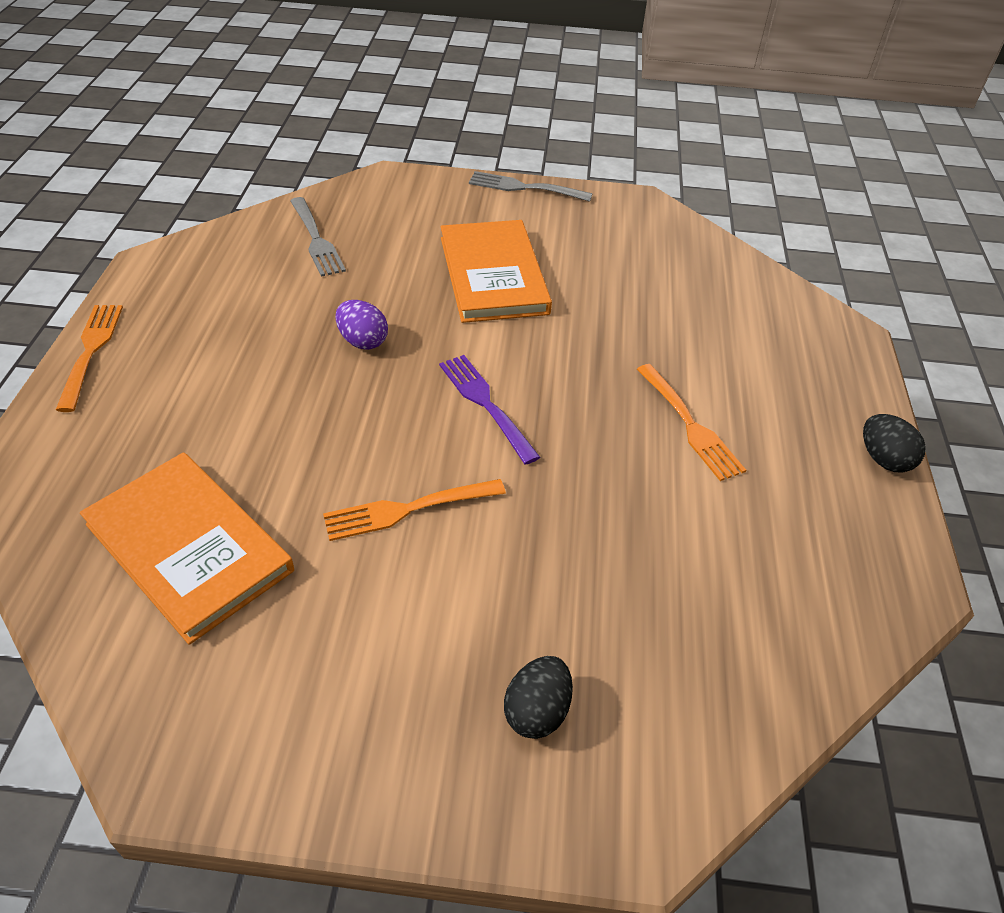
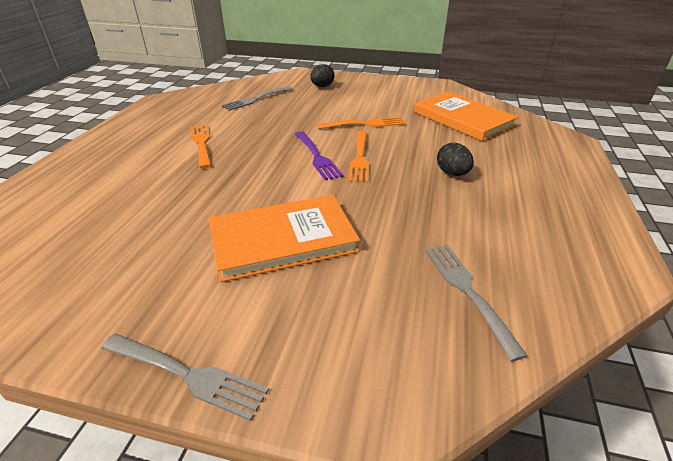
camera: 170 degrees left, 10 degrees down
orange fork [56,305,123,412] -> orange fork moved to [348,131,369,182]
purple egg [336,300,388,350] -> none
orange book [441,220,552,323] -> orange book turned 75 degrees clockwise [209,195,360,282]
black egg [863,414,926,473] -> black egg moved to [437,143,474,176]
none -> grey fork [221,86,292,111]

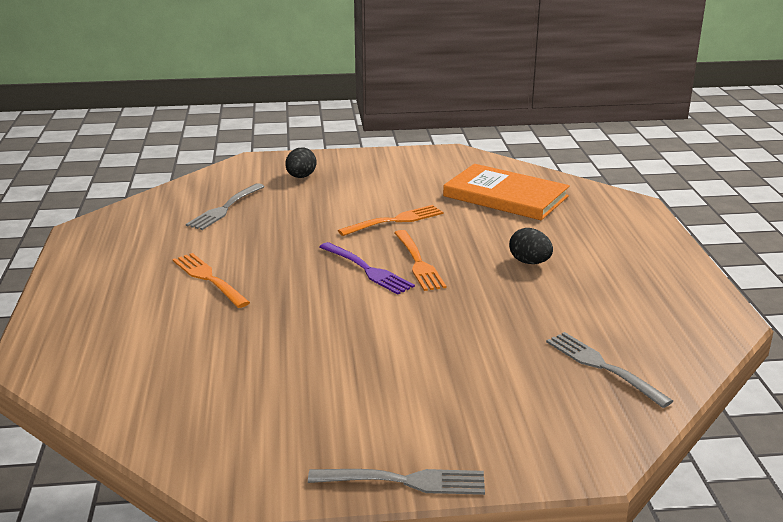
camera: 20 degrees left, 10 degrees down
orange book [209,195,360,282] -> none

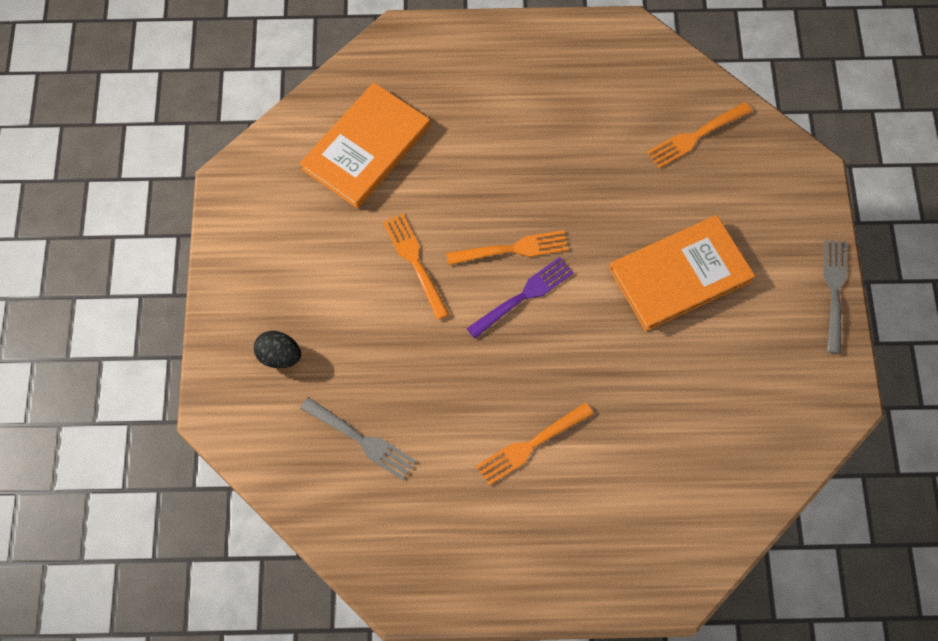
camera: 85 degrees left, 40 degrees up
black egg [509,228,553,264] -> none
grey fork [546,332,673,408] -> orange fork [647,102,752,168]
none -> orange book [609,215,755,331]

